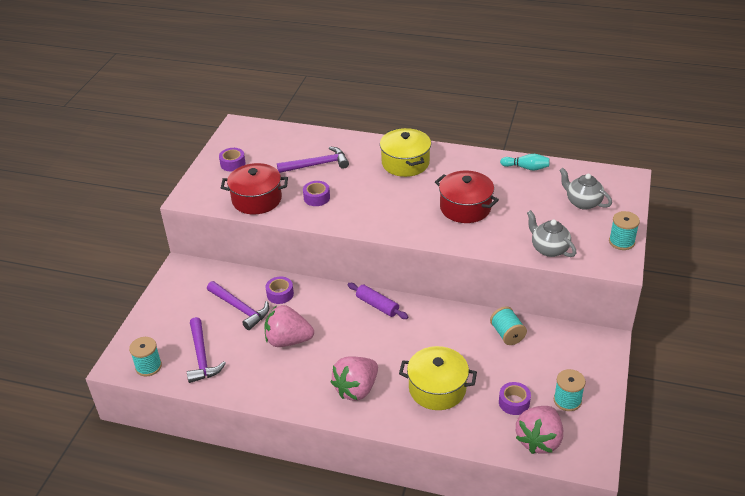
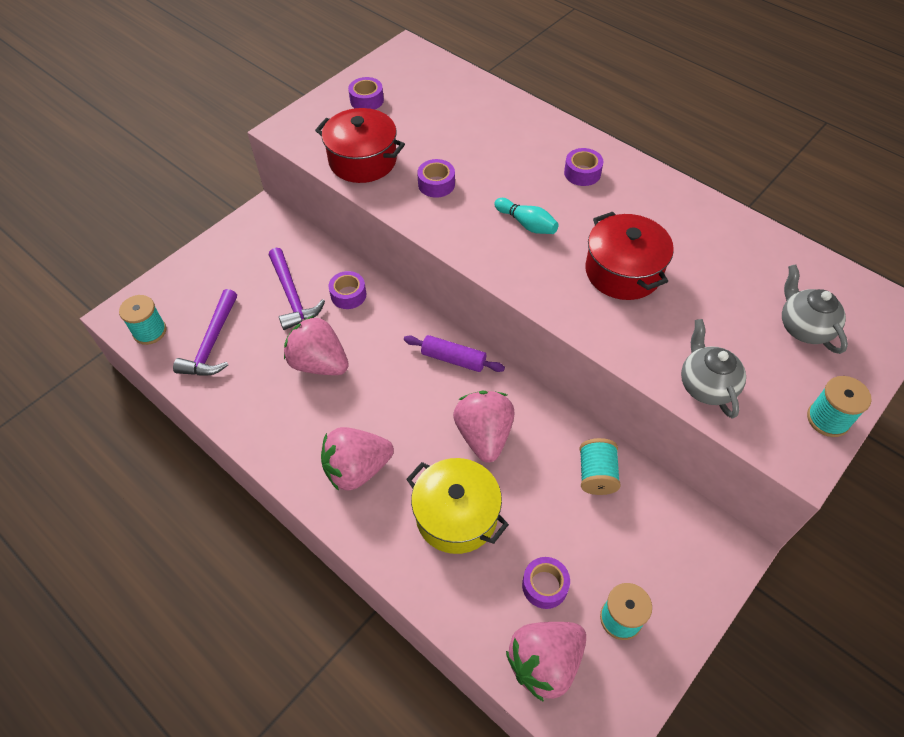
camera: 25 degrees right, 15 degrees up
purple hammer [277,146,349,173] -> none
purple rolling pin [348,283,408,319] -> purple rolling pin turned 45 degrees counterclockwise [404,335,505,372]
yellow pot [380,128,431,177] -> purple tape [564,148,603,186]
turquoise bowling pin [500,154,550,171] -> turquoise bowling pin moved to [494,198,559,234]
none -> pink strawberry [453,391,515,463]

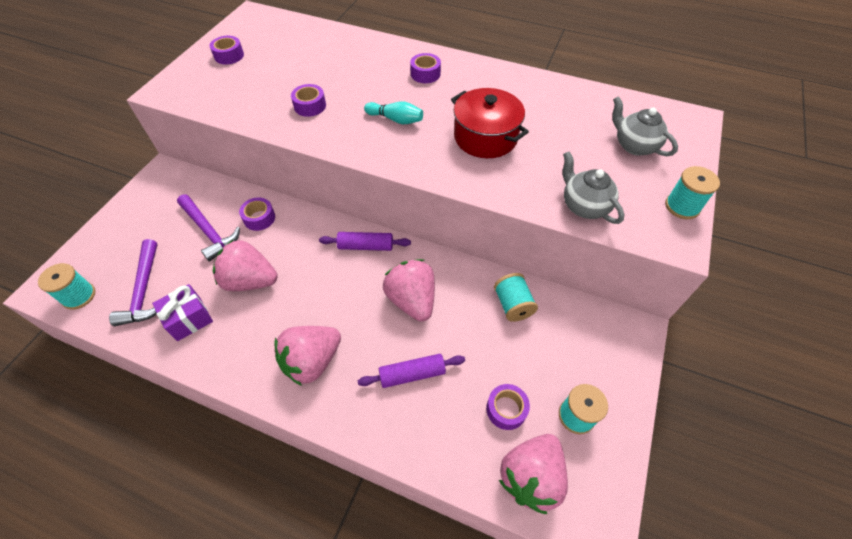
camera: 20 degrees left, 0 degrees up
red pot [315,108,405,183] -> none
yellow pot [406,458,509,554] -> purple rolling pin [358,354,465,388]
none -> purple gift [152,284,213,341]

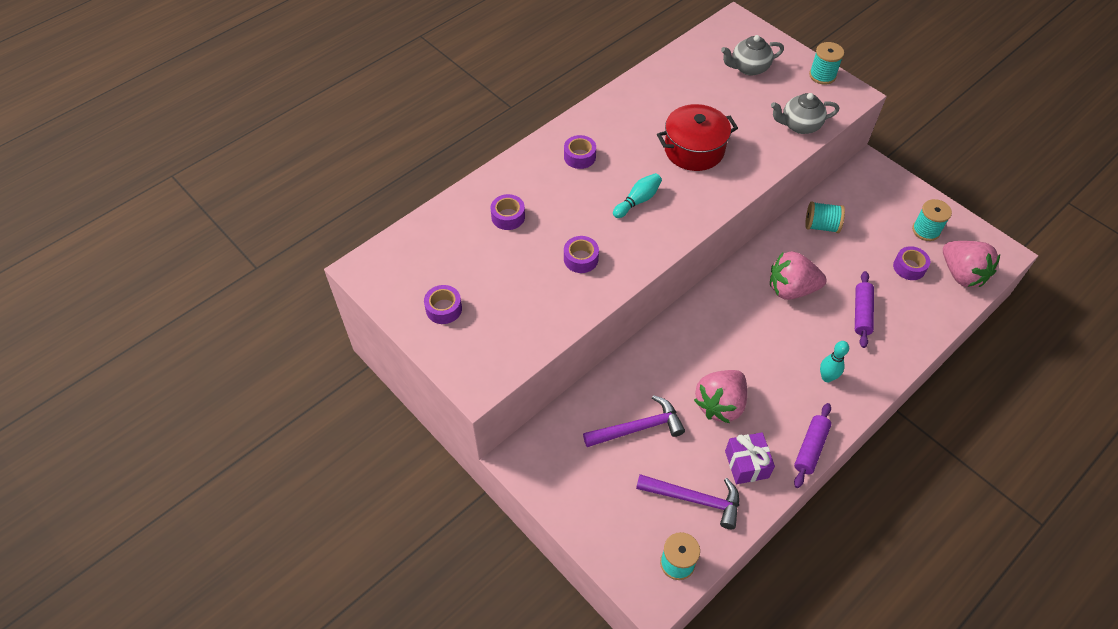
camera: 65 degrees left, 0 degrees up
purple tape [239,197,275,231] -> purple tape moved to [490,194,525,230]
pink strawberry [274,326,341,386] -> turquoise bowling pin [820,341,849,382]
purple rolling pin [319,232,411,251] -> purple rolling pin moved to [794,403,832,488]

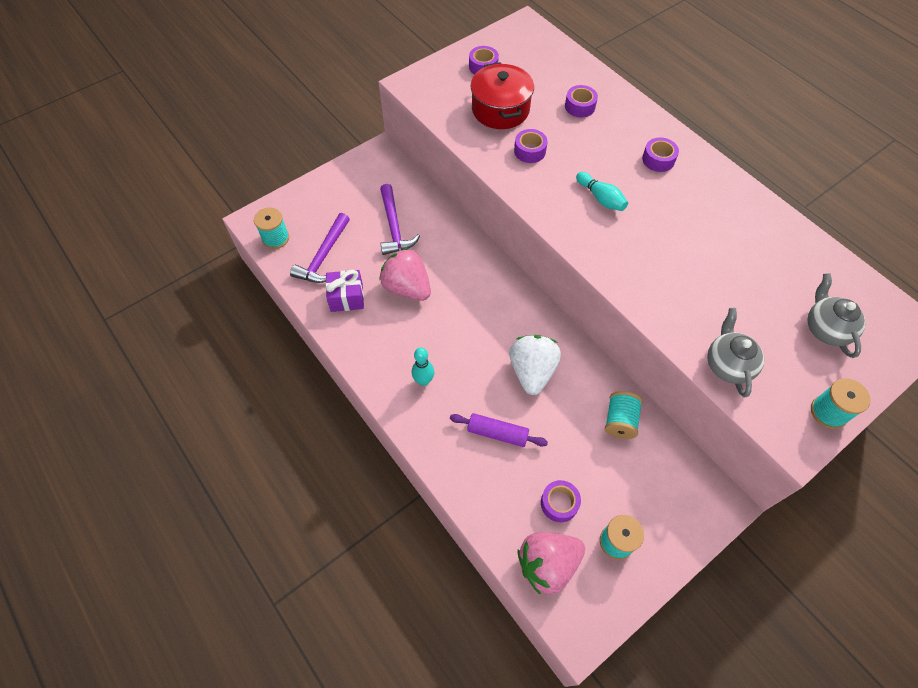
camera: 95 degrees right, 5 degrees up
red pot [657,104,738,171] -> red pot moved to [471,62,534,129]
pink strawberry [770,251,827,300] -> white strawberry [509,335,561,395]
purple rolling pin [794,403,832,488] -> none

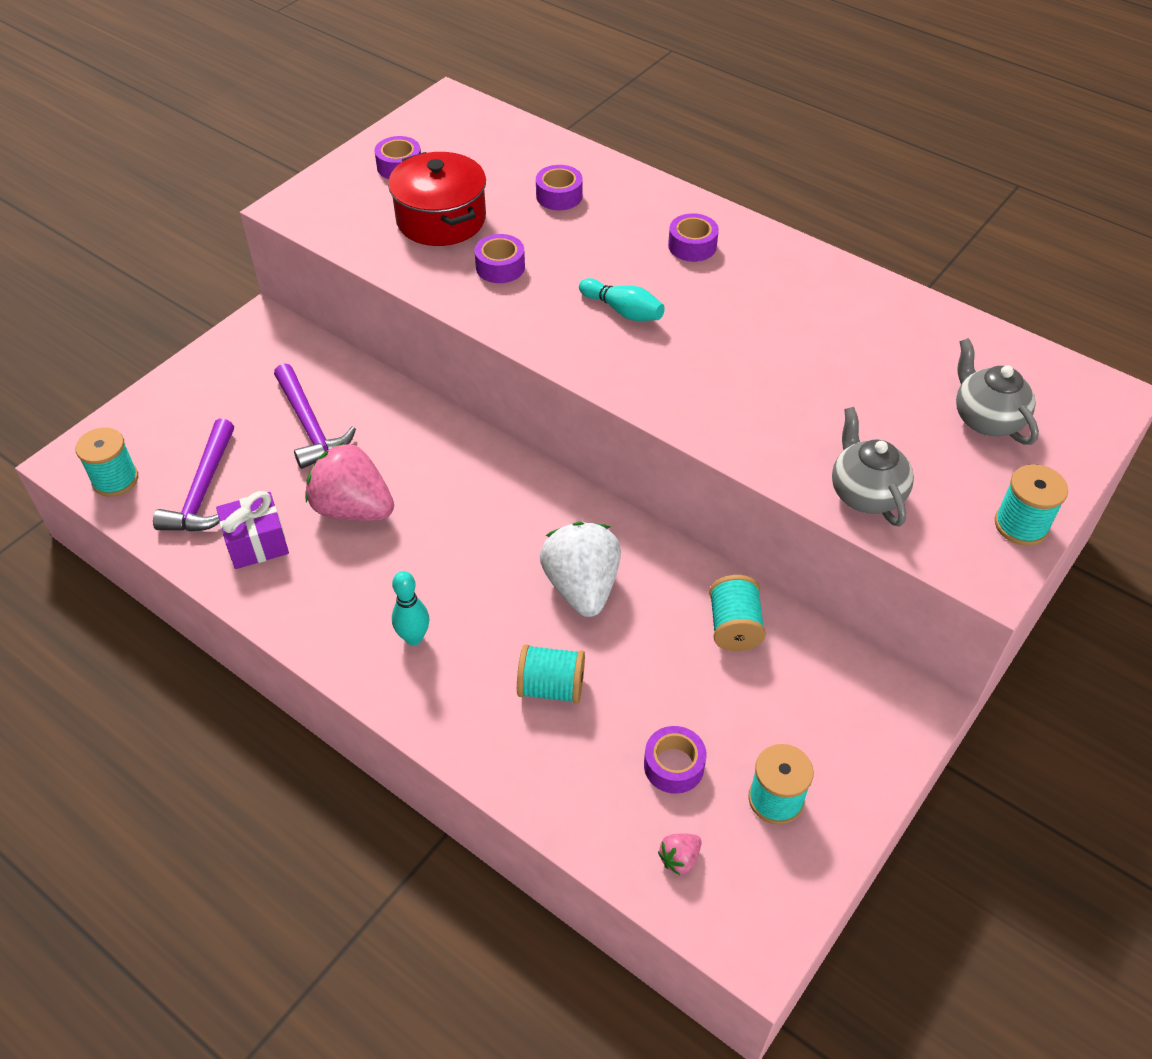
camera: 15 degrees left, 10 degrees down
purple rolling pin [450,413,548,447] -> turquoise spool [517,644,585,703]
pink strawberry [518,532,585,595] -> pink strawberry [658,833,702,875], size x0.42

